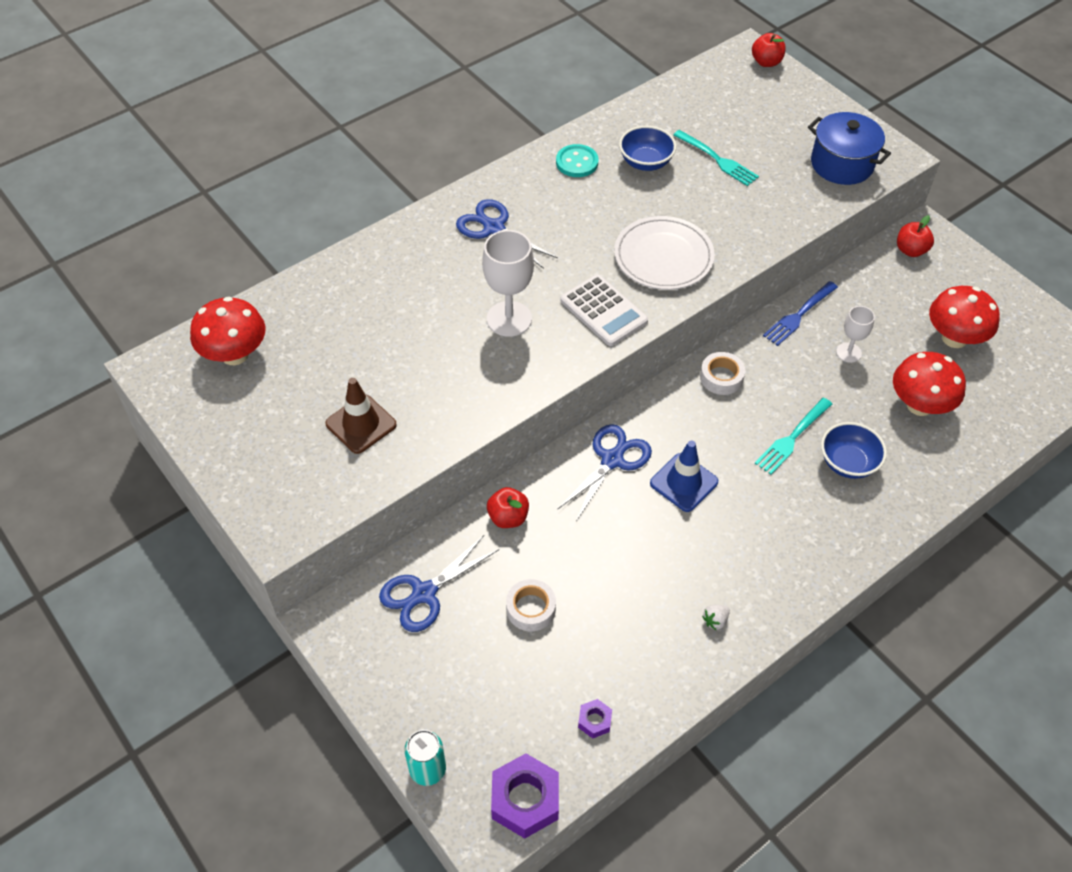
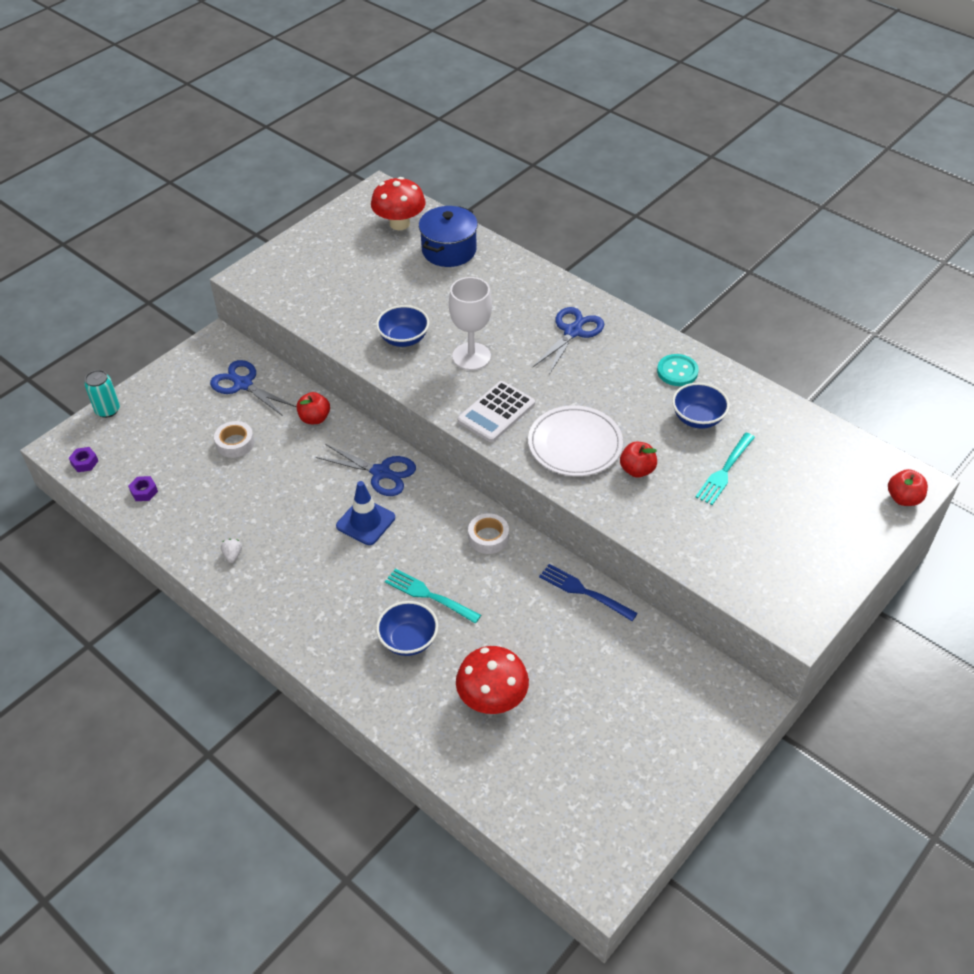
camera: 80 degrees right, 5 degrees down
brown traffic cone [325,378,397,454] -> none
purple nut [491,753,559,839] -> purple nut [69,447,98,472], size x0.50
white strawberry [702,605,730,631] -> white strawberry turned 45 degrees clockwise [221,539,242,563]
blue pot [808,112,891,185] -> blue pot moved to [419,206,478,267]
white goblet [836,306,875,363] -> none
red apple [897,215,934,257] -> red apple moved to [620,442,657,478]
red mushroom [929,286,1000,348] -> none
none -> blue bowl [376,305,429,347]

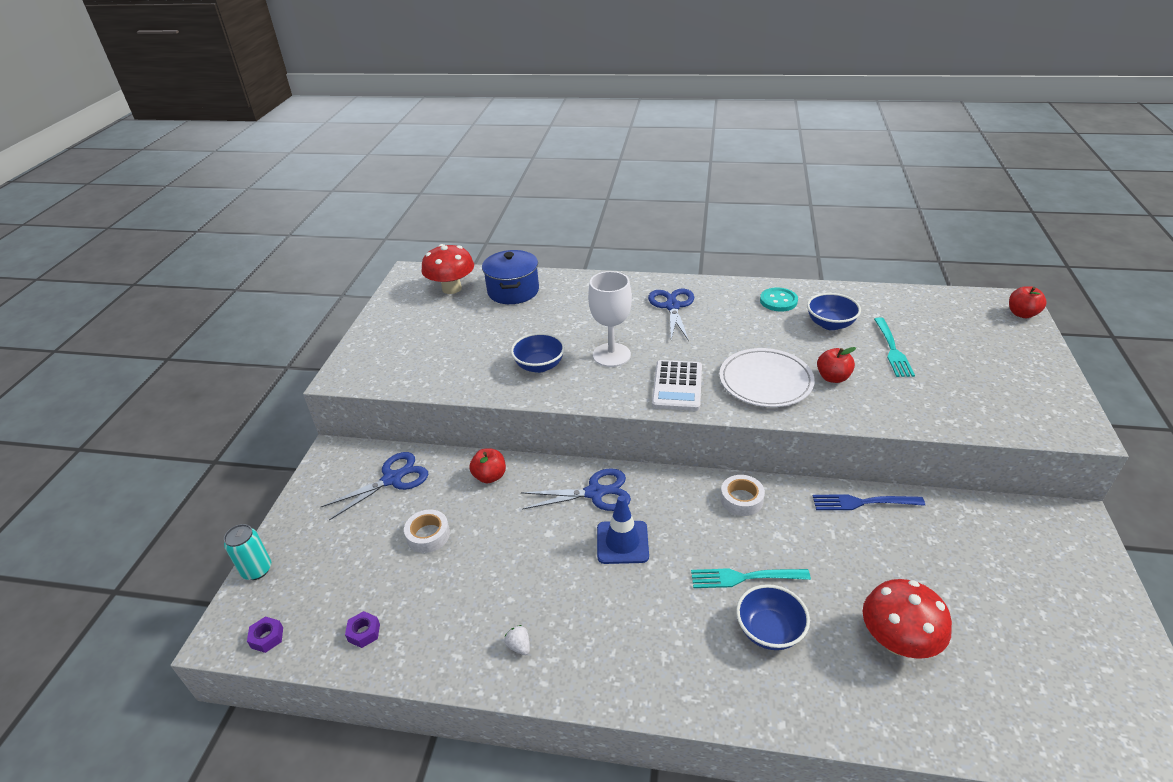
camera: 30 degrees left, 10 degrees down
blue scissors [210,360,296,416] -> blue scissors turned 135 degrees clockwise [321,452,428,520]

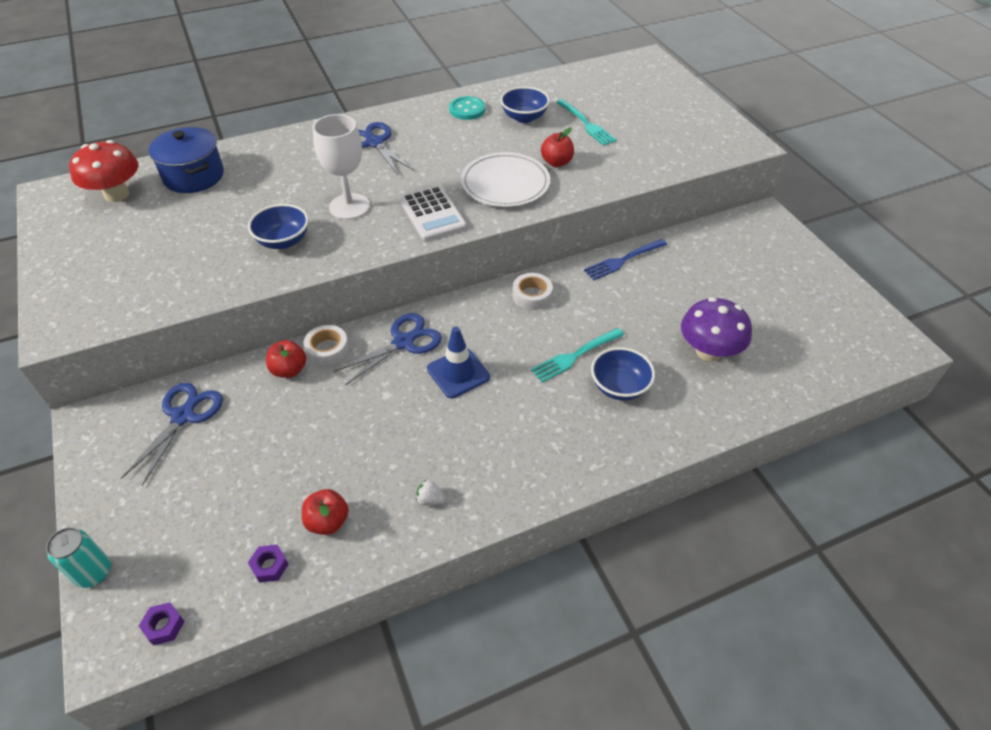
camera: 35 degrees left, 10 degrees up
white tape [404,509,450,553] -> white tape moved to [304,325,349,366]
red mushroom [863,579,952,659] -> purple mushroom [681,297,752,362]
red apple [1009,286,1047,318] -> red apple moved to [302,489,349,535]

